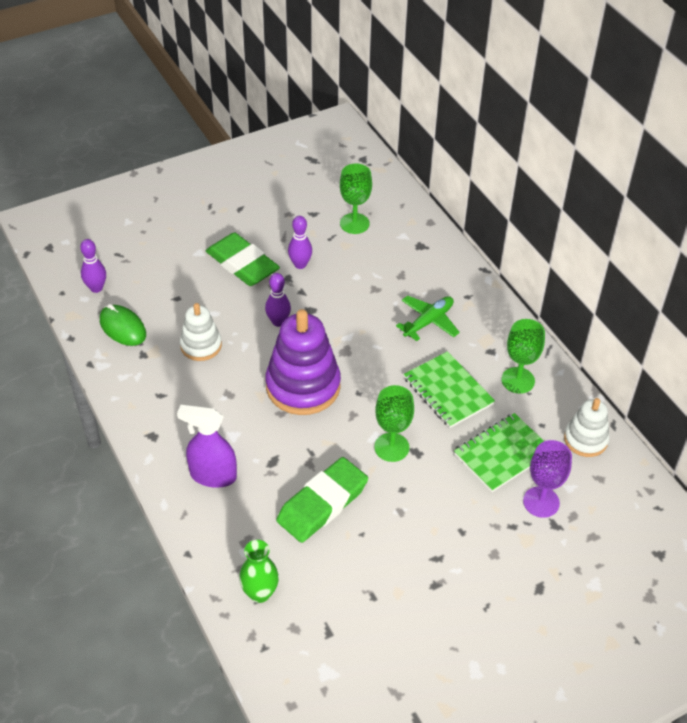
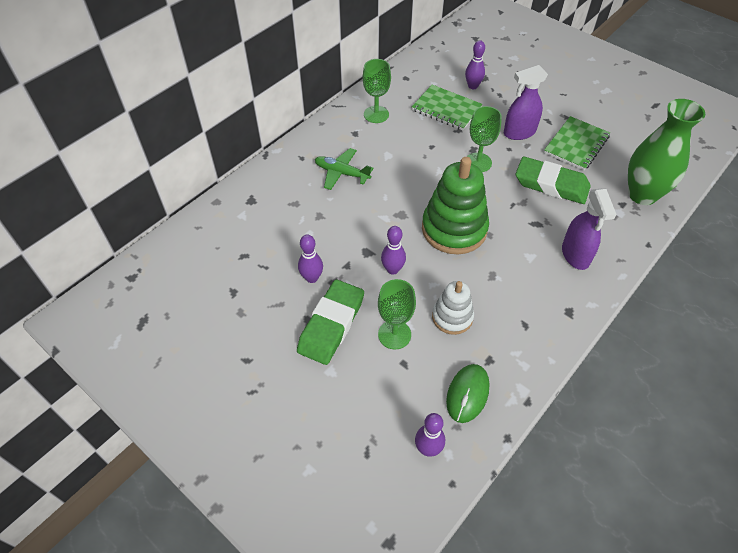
camera: 110 degrees left, 5 degrees up
green vase [239,540,279,603] -> green vase [628,99,705,205], size x1.79
purple stacking toy [265,309,341,415] -> green stacking toy [422,157,489,254]
green goblet [340,163,372,234] -> green goblet moved to [378,279,416,349]
green notebook [404,351,495,428] -> green notebook moved to [544,116,610,170]
purple goblet [523,440,572,518] -> purple bowling pin [465,40,485,89]
white stacking toy [564,398,610,457] -> none
none -> purple spray bottle [504,65,548,140]

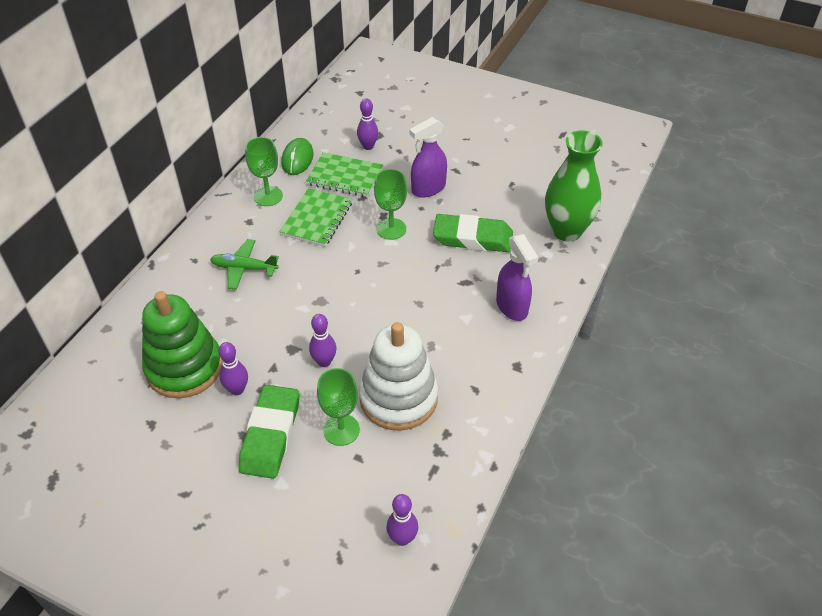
camera: 15 degrees left, 5 degrees down
green stacking toy [422,157,489,254] -> green stacking toy moved to [142,291,222,398]
white stacking toy [432,281,474,335] -> white stacking toy [359,322,438,431], size x1.76
green mouse [446,364,490,423] -> green mouse moved to [281,138,313,175]
green notebook [544,116,610,170] -> green notebook moved to [280,188,352,247]

